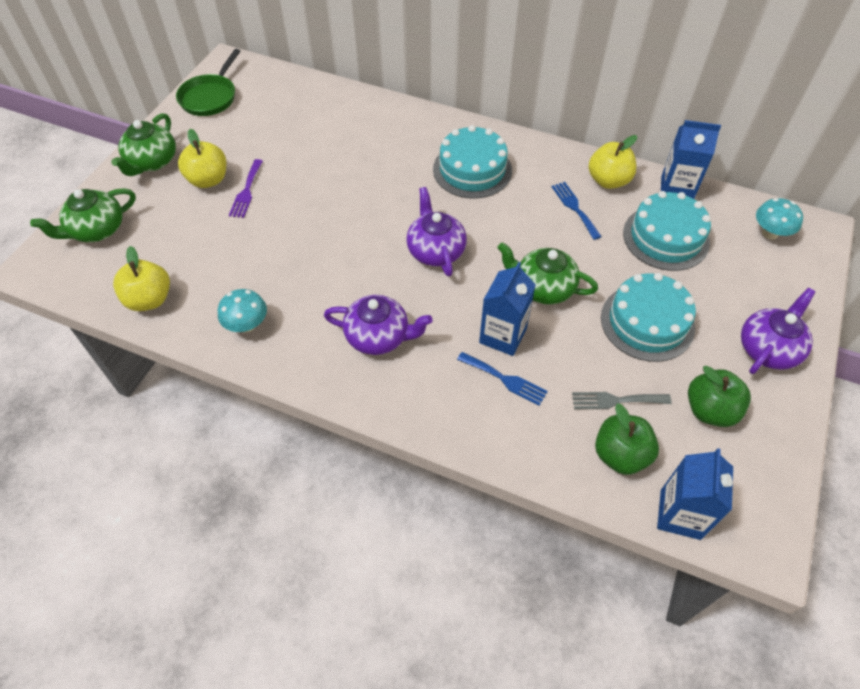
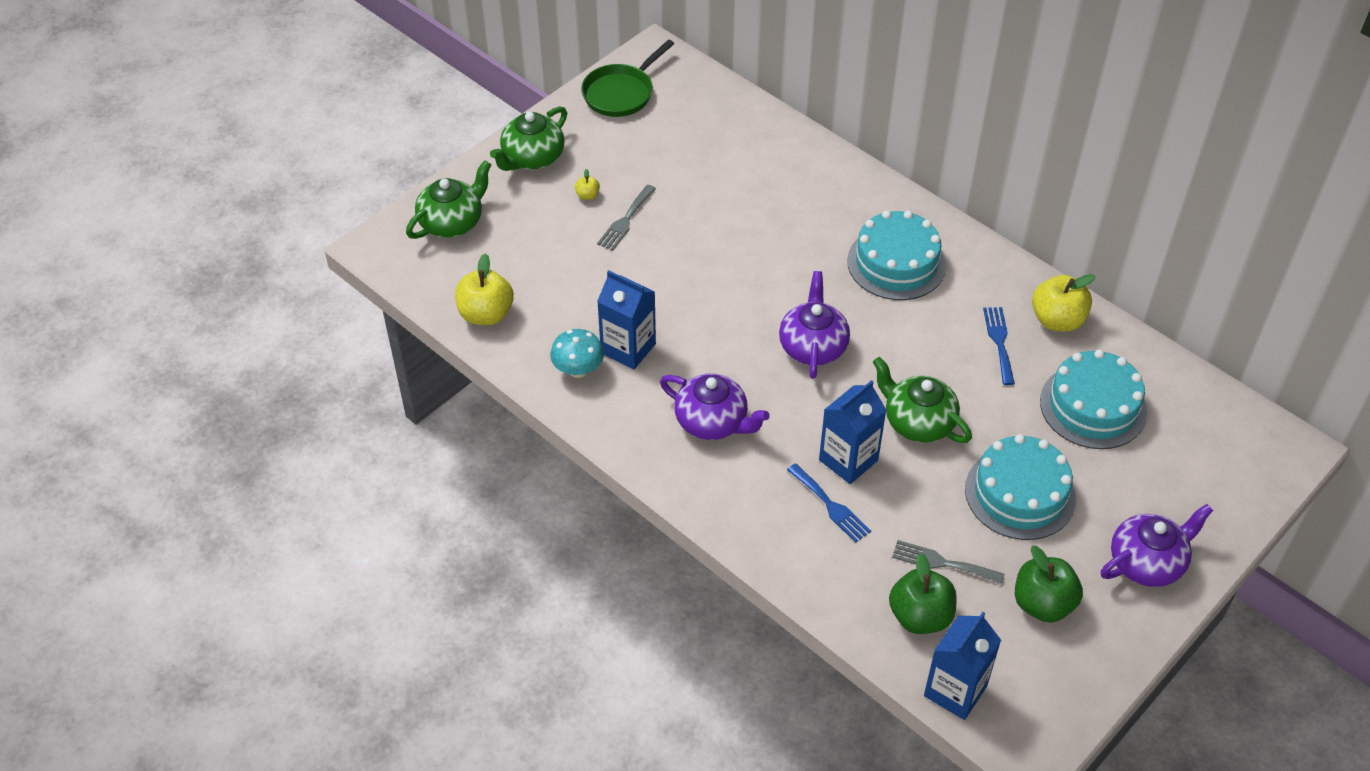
camera: 20 degrees right, 5 degrees down
green teapot [30,188,136,242] -> green teapot turned 150 degrees clockwise [406,160,492,239]
yellow apple [178,129,226,188] -> yellow apple [575,169,600,200], size x0.46
purple fork [229,159,263,218] -> grey fork [597,185,656,251]
blue carton [661,120,721,199] -> blue carton moved to [597,270,656,370]
turquoise mushroom [756,198,803,240] -> none

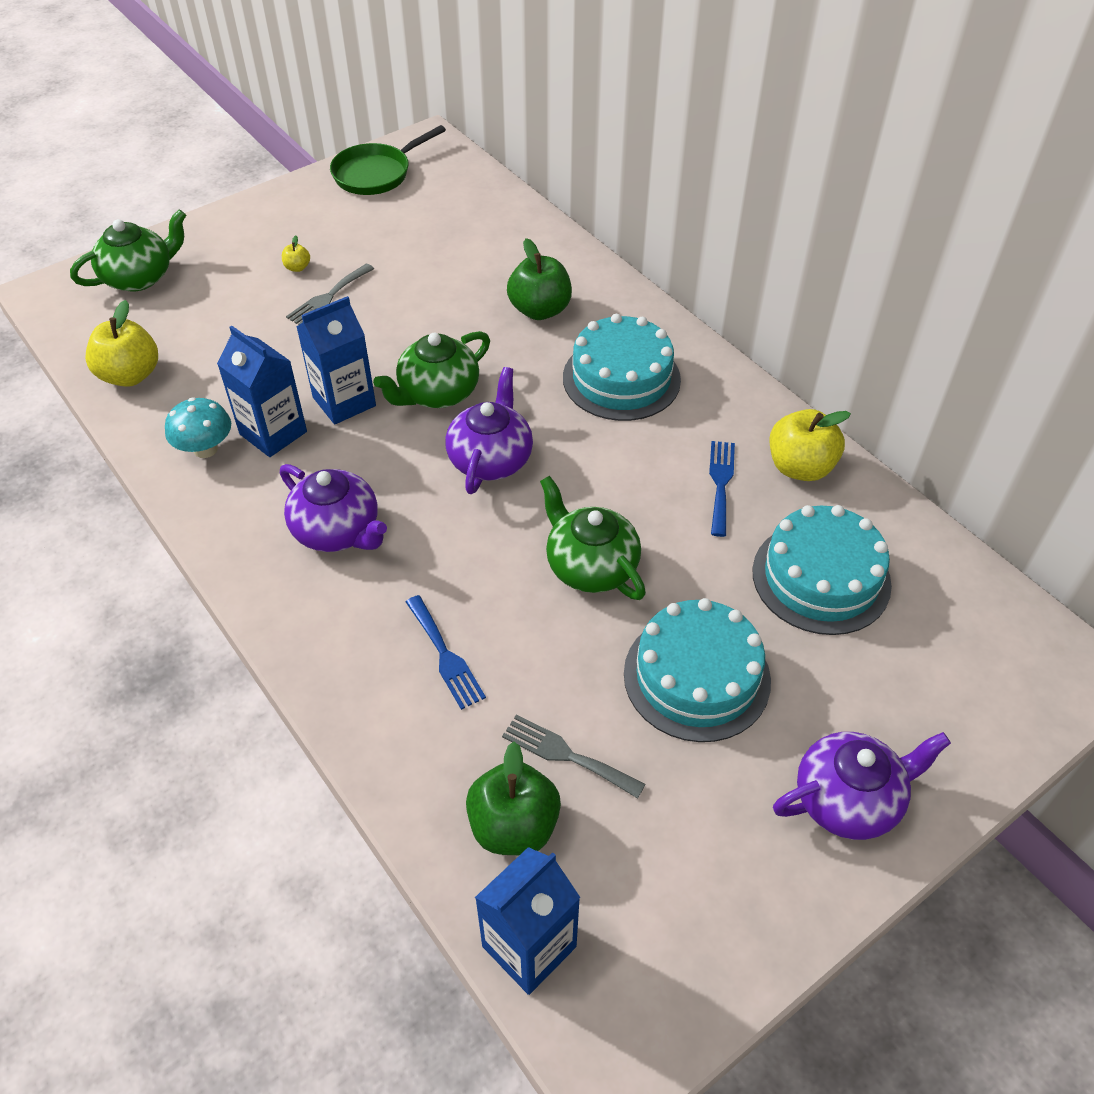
camera: 10 degrees right, 0 degrees up
green teapot [490,106,567,171] -> green teapot moved to [373,331,490,408]
blue carton [819,380,886,484] -> blue carton moved to [296,296,376,425]
green apple [1015,546,1083,623] -> green apple moved to [507,238,572,320]

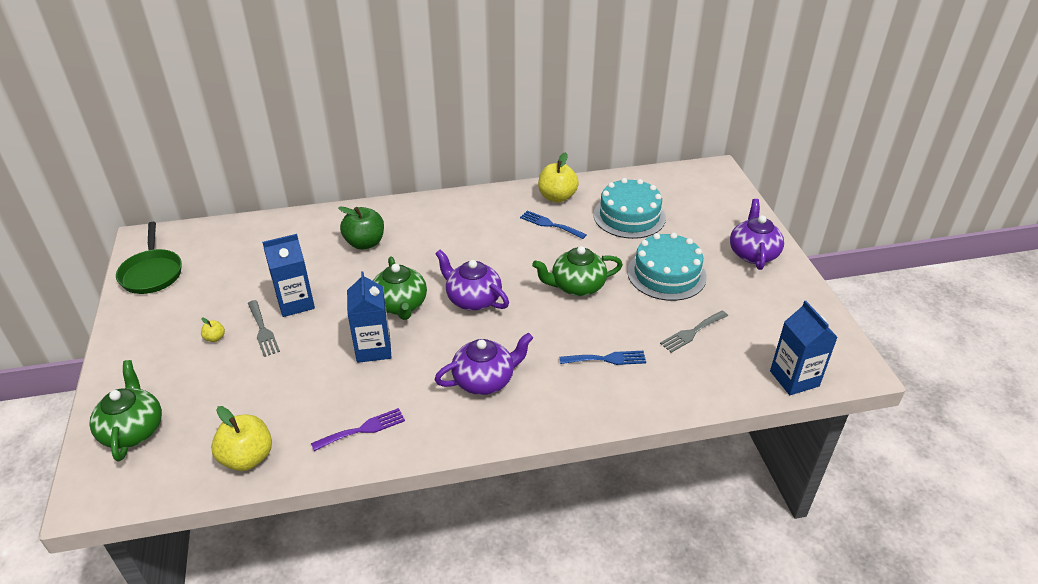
camera: 65 degrees left, 10 degrees down
turquoise mushroom [165,398,231,458] -> purple fork [311,408,405,451]
blue carton [217,326,307,457] -> blue carton moved to [262,234,315,317]
green apple [466,742,561,855] -> none
turquoise cake [563,314,681,421] -> none

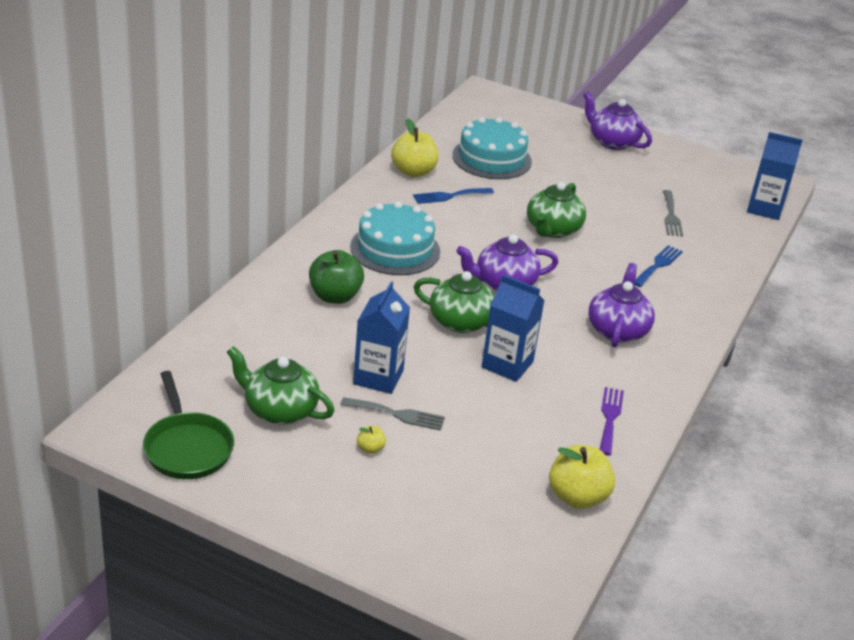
camera: 55 degrees left, 5 degrees down
green teapot [90,360,162,461] -> green teapot moved to [227,346,335,424]
green pan [116,222,182,294] -> green pan turned 45 degrees clockwise [143,371,234,479]
turquoise cake [627,232,707,301] -> turquoise cake moved to [350,201,440,275]

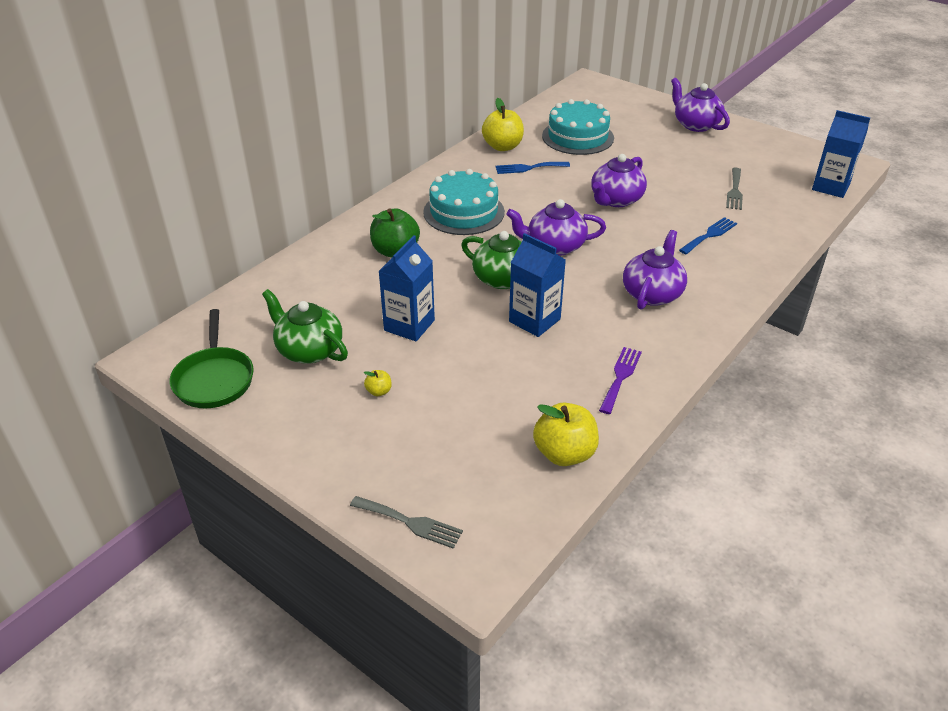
camera: 15 degrees right, 5 degrees up
grey fork [340,397,445,431] -> grey fork moved to [350,496,463,549]
green teapot [527,182,586,238] -> purple teapot [591,154,647,207]

